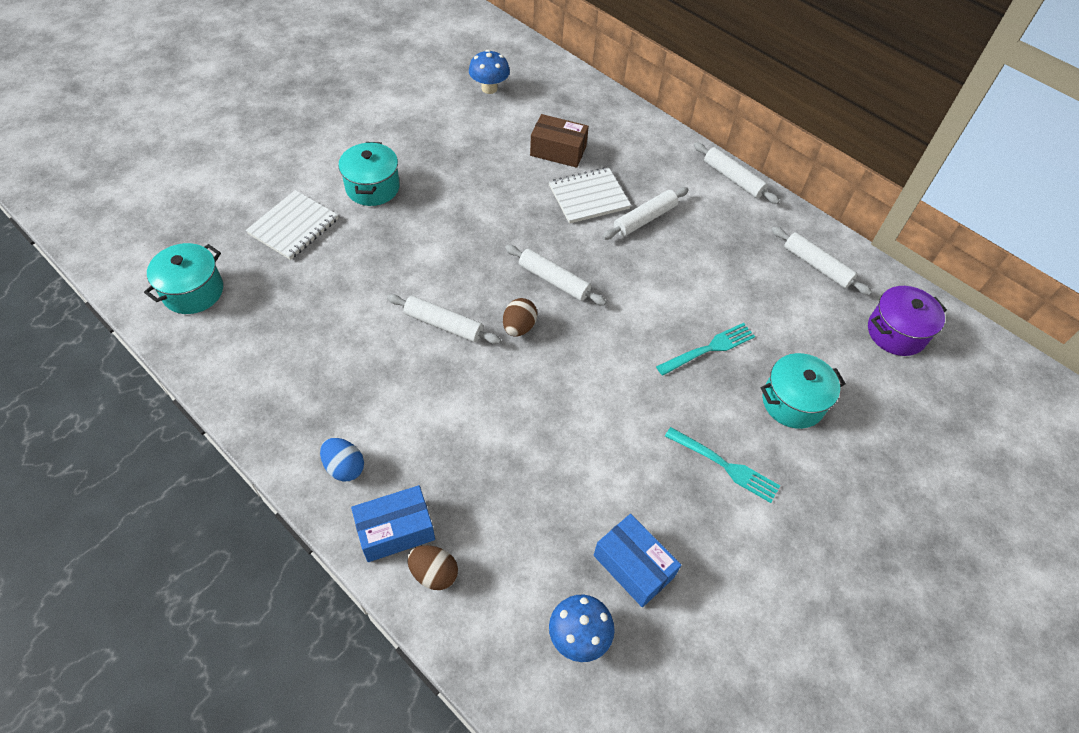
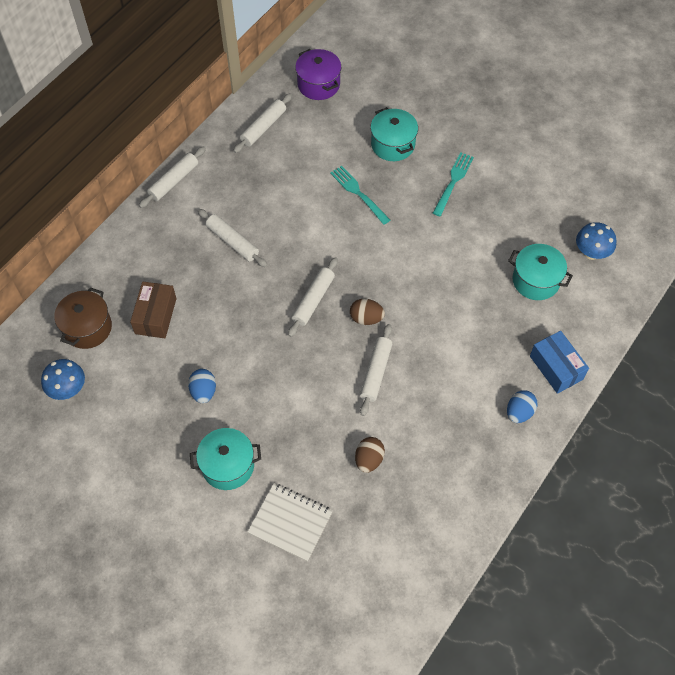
camera: 95 degrees left, 5 degrees up
turquoise pot [144,243,223,314] -> turquoise pot moved to [508,244,573,300]
brown egg [407,545,458,590] -> brown egg moved to [355,437,385,473]
white notebook [549,167,631,224] -> none
blue box [594,514,681,607] -> none
none -> brown pot [54,287,112,349]
none -> blue egg [188,369,216,403]

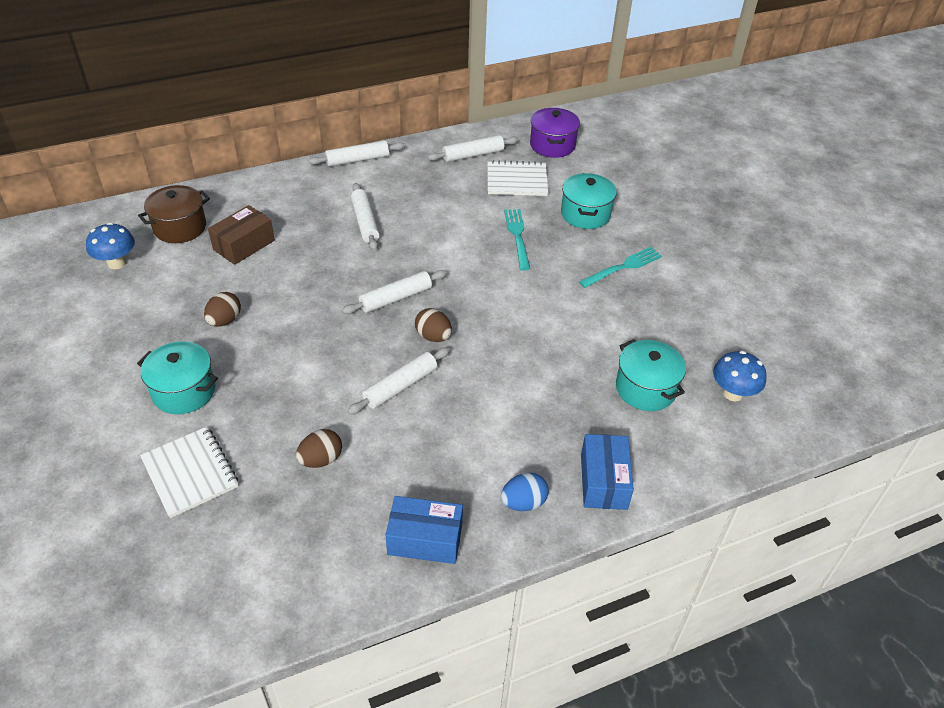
camera: 30 degrees right, 15 degrees down
blue egg [188,369,216,403] -> brown egg [204,292,241,327]
none -> blue box [386,496,463,564]
none -> white notebook [488,160,548,196]

